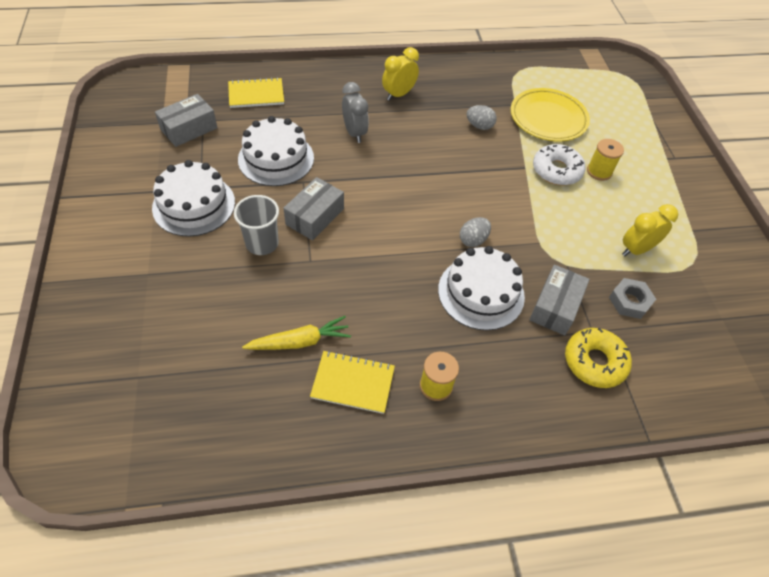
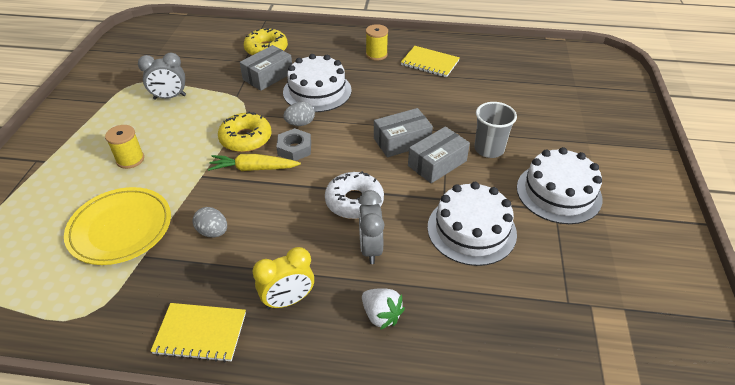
camera: 160 degrees left, 10 degrees down
grey box [155,94,218,147] -> grey box moved to [374,108,433,157]
yellow notebook [228,78,284,108] -> yellow notebook moved to [150,303,246,362]
yellow carrot [242,316,351,350] -> yellow carrot moved to [208,154,301,171]
white donut [533,144,586,185] -> white donut moved to [325,171,384,219]
grey nut [609,278,656,319] -> grey nut moved to [276,128,311,161]
yellow clock [622,204,678,256] -> grey clock [138,53,186,100]
none -> yellow donut [218,111,271,152]
none -> white strawberry [362,288,405,330]

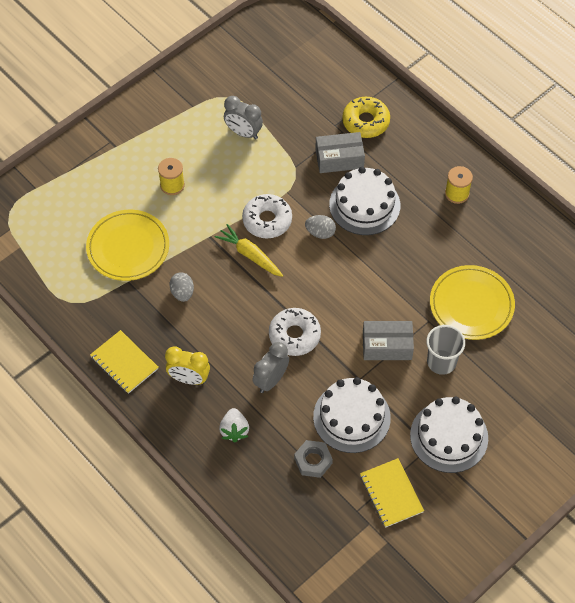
camera: 40 degrees right, 15 degrees up
yellow donut [218,111,271,152] -> white donut [242,194,292,239]
grey nut [276,128,311,161] -> grey nut moved to [294,440,333,478]
grey box [374,108,433,157] -> none
yellow notebook [401,46,460,78] -> yellow notebook moved to [360,458,424,528]
none -> yellow plate [430,265,515,340]

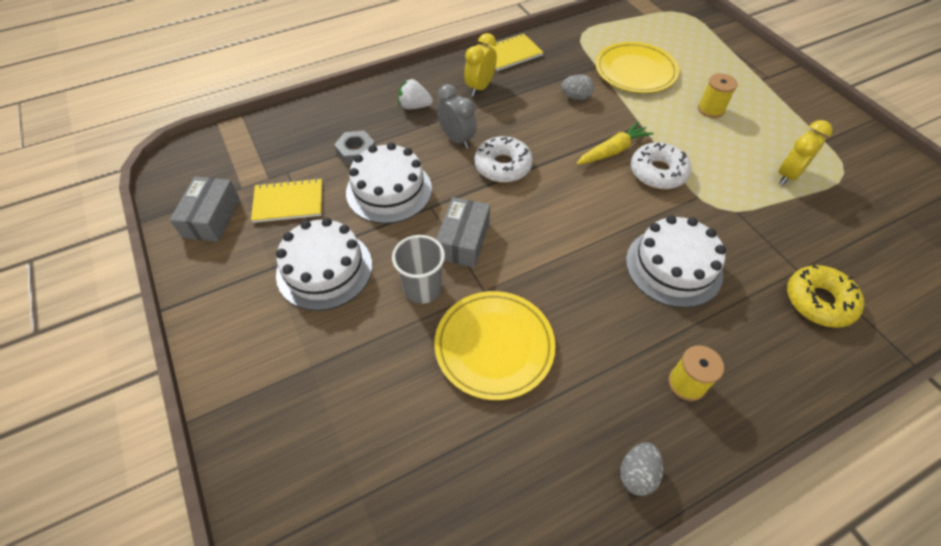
camera: 105 degrees right, 5 degrees down
grey clock [224,96,263,139] -> yellow clock [779,120,832,185]
grey egg [305,215,336,239] -> grey egg moved to [620,443,663,496]
grey box [315,132,365,173] -> grey box moved to [170,177,240,242]

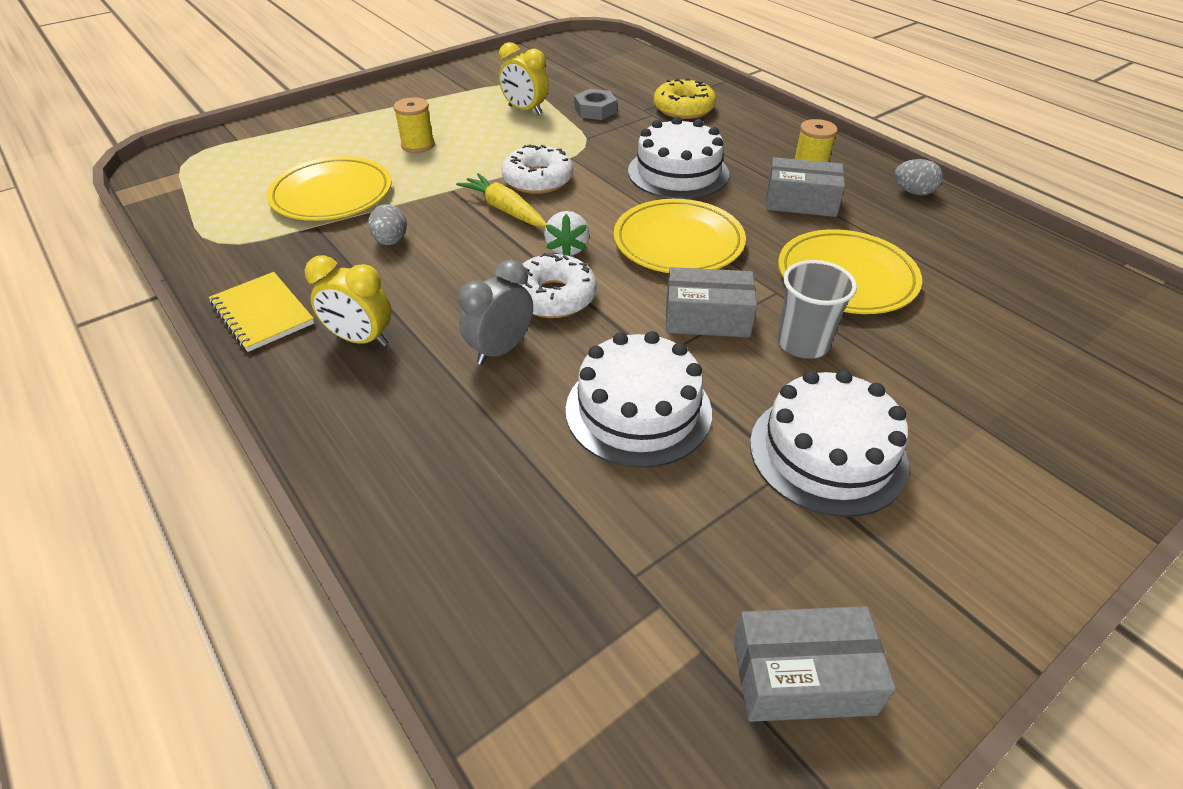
camera: 100 degrees left, 10 degrees down
yellow notebook [251,178,322,223] -> none
grey nut [334,131,375,165] -> grey nut moved to [574,89,617,120]
white strawberry [398,78,433,109] -> white strawberry moved to [544,211,589,256]
none -> yellow plate [614,199,746,273]
none -> grey box [766,157,845,217]

